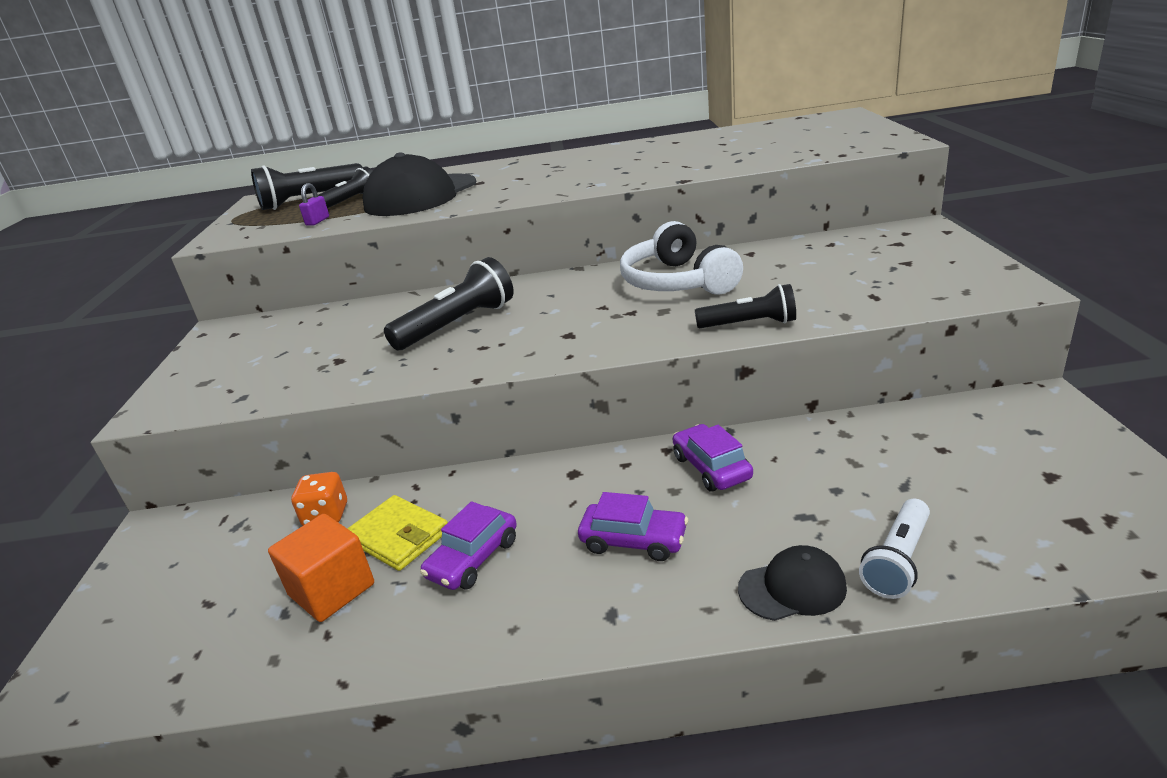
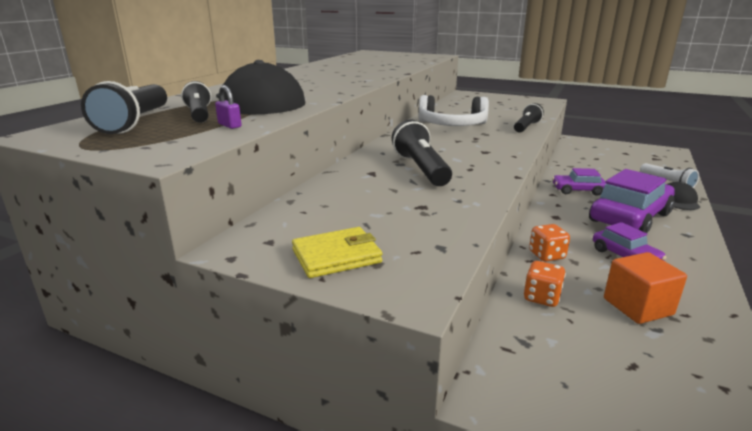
camera: 65 degrees left, 5 degrees down
yellow wallet [347,495,448,571] -> yellow wallet moved to [292,227,382,278]
purple car [578,492,688,561] -> purple car [589,169,675,233], size x1.87
none -> orange dice [529,224,570,261]

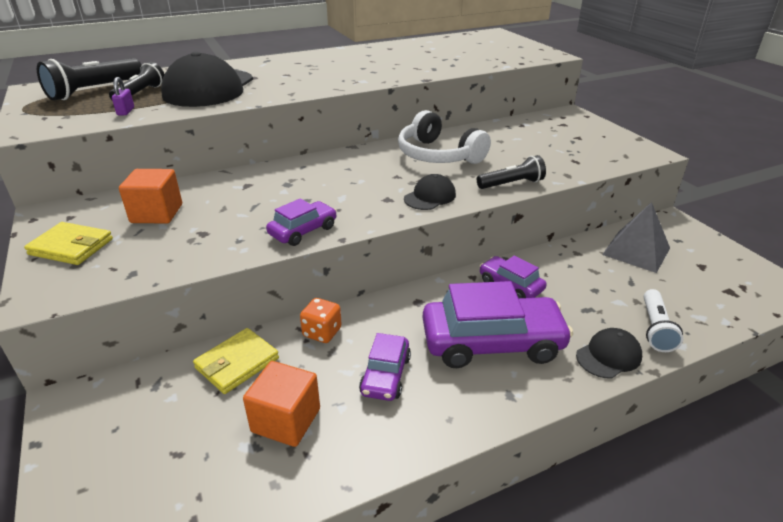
camera: 40 degrees right, 10 degrees up
black flashlight [392,120,452,186] -> none
orange dice [524,261,566,307] -> yellow wallet [193,328,279,394]
none -> orange cube [119,169,182,224]
none -> purple car [266,198,337,246]
none -> black cap [404,174,456,210]
none -> grey pyramid [602,202,670,273]

